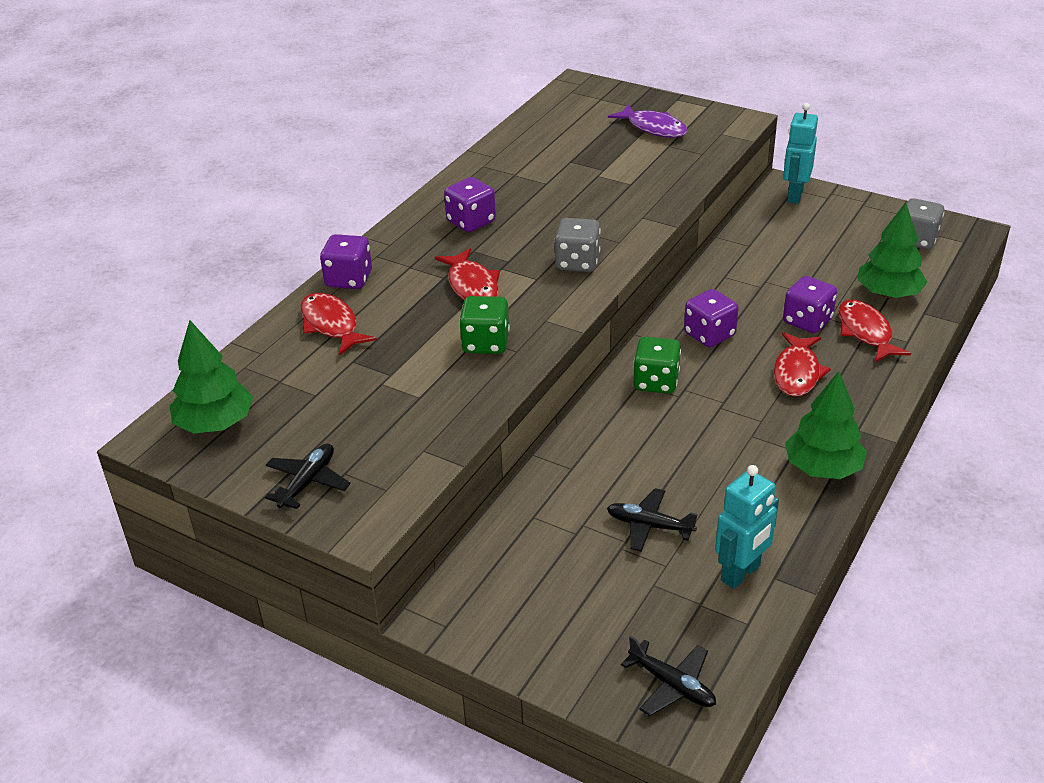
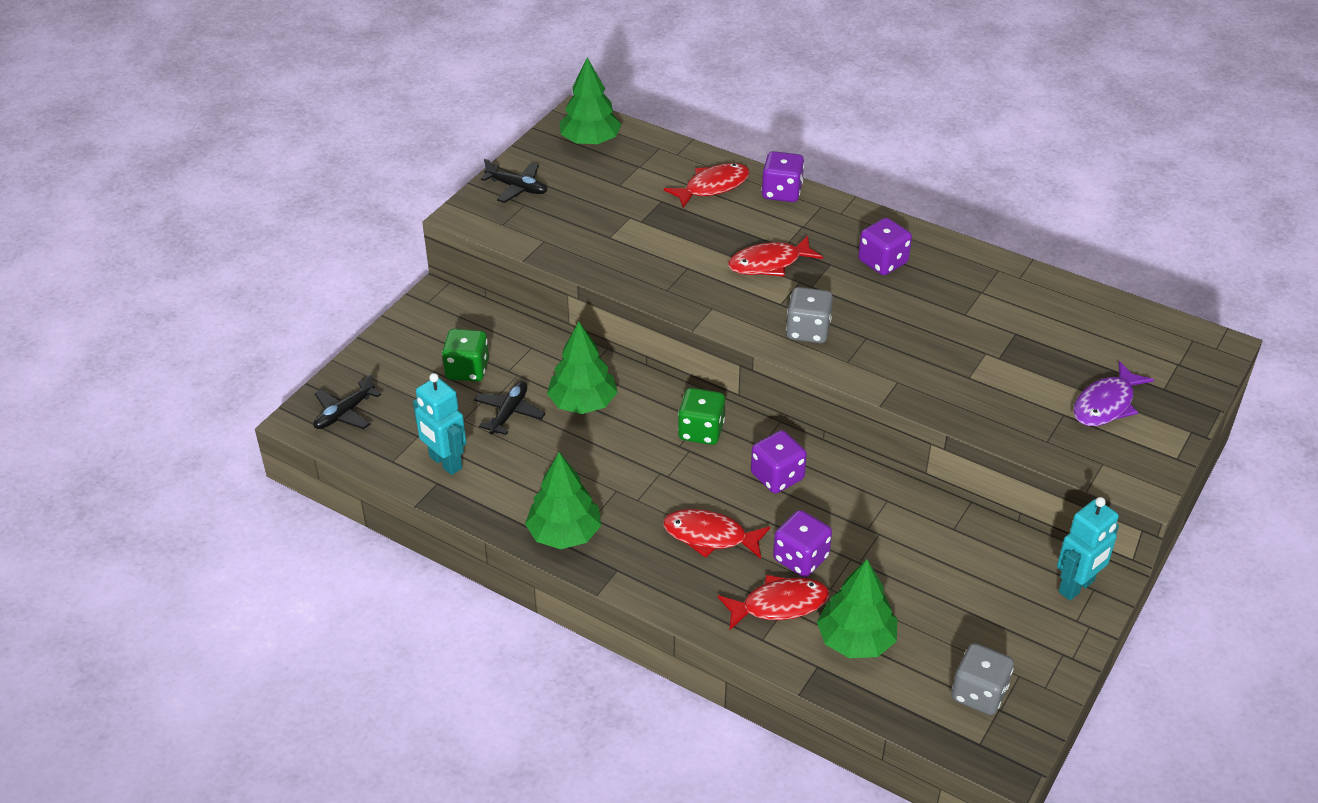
camera: 90 degrees right, 5 degrees up
green dice [459,296,510,354] -> green dice moved to [442,329,489,382]
turquoise robot [783,103,818,204] -> turquoise robot turned 120 degrees clockwise [1057,497,1119,601]
none -> green tree [547,322,618,414]

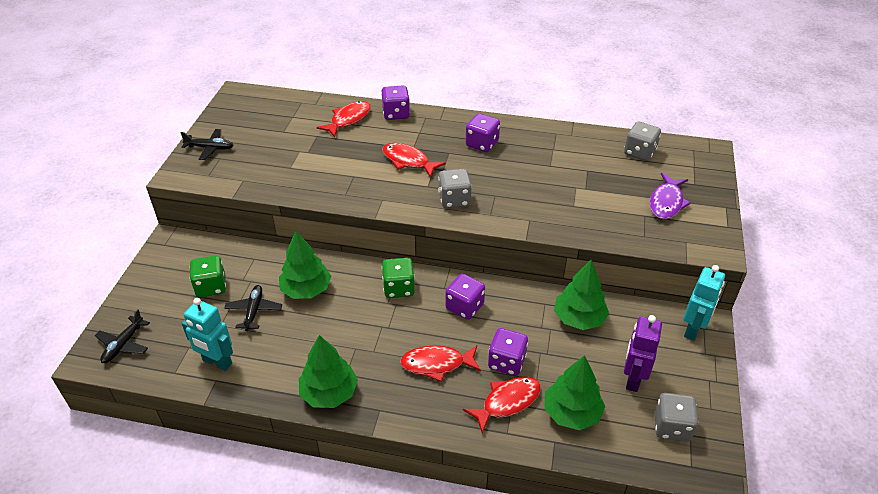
camera: 20 degrees left, 0 degrees up
green tree [559,57,622,145] -> green tree moved to [554,260,609,330]
red fish [728,236,823,277] -> red fish turned 75 degrees clockwise [382,143,446,178]
none -> grey dice [624,122,661,161]
none -> purple robot [624,315,662,392]

